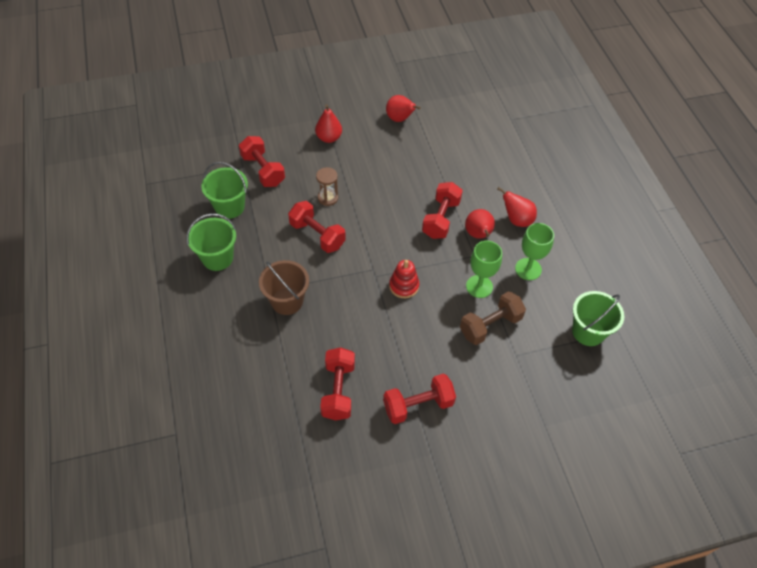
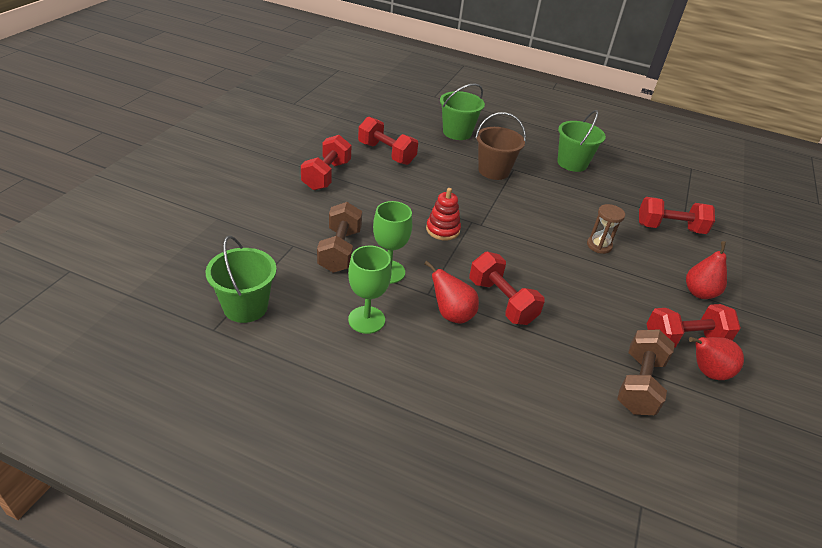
camera: 125 degrees right, 15 degrees down
green bucket [201,162,248,219] -> green bucket moved to [440,84,485,140]
red dumbbell [288,201,346,253] -> red dumbbell moved to [646,304,741,348]
red pear [497,187,537,227] -> none
none -> brown dumbbell [617,330,675,415]

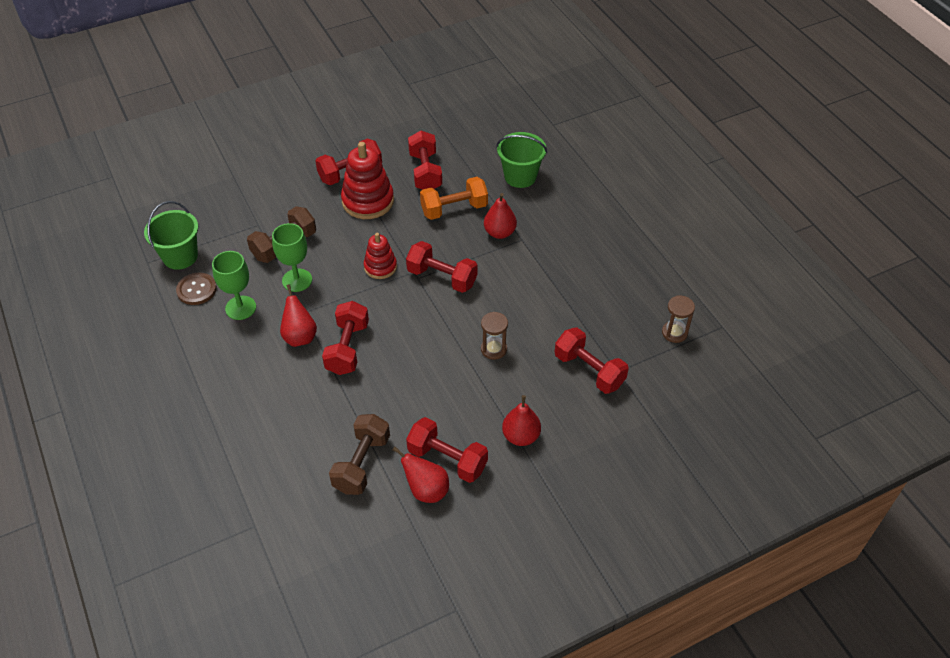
camera: 45 degrees right, 10 degrees up
brown bucket [475,112,526,180] -> red pear [484,193,517,239]
green bucket [557,110,606,172] -> none
brown dumbbell [617,330,675,415] -> brown dumbbell turned 45 degrees counterclockwise [329,414,390,495]
none -> brown button [176,273,217,305]
none -> red stacking toy [341,142,394,219]
none -> red dumbbell [406,241,478,293]
none -> orange dumbbell [420,177,488,220]
none -> brown hourglass [662,295,695,343]

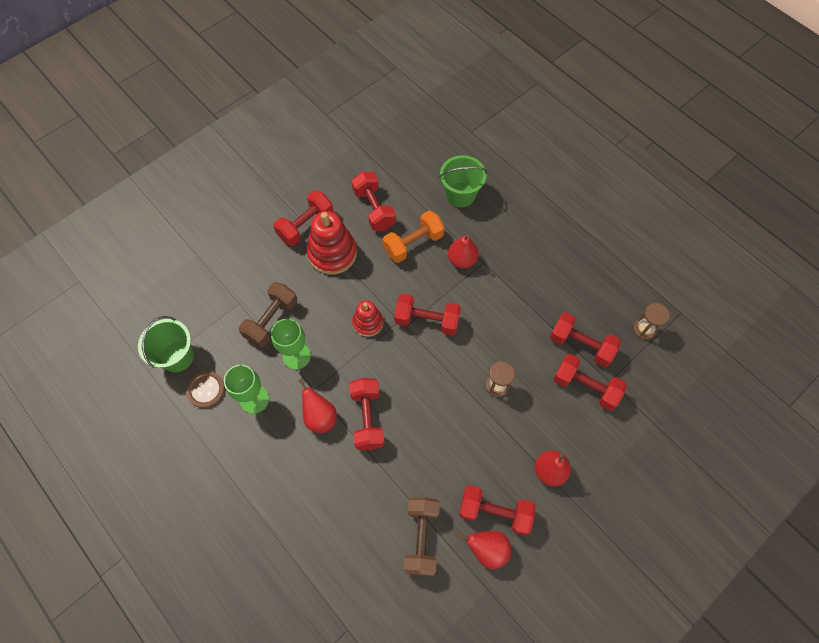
camera: 15 degrees left, 15 degrees up
none -> red dumbbell [550,312,621,367]

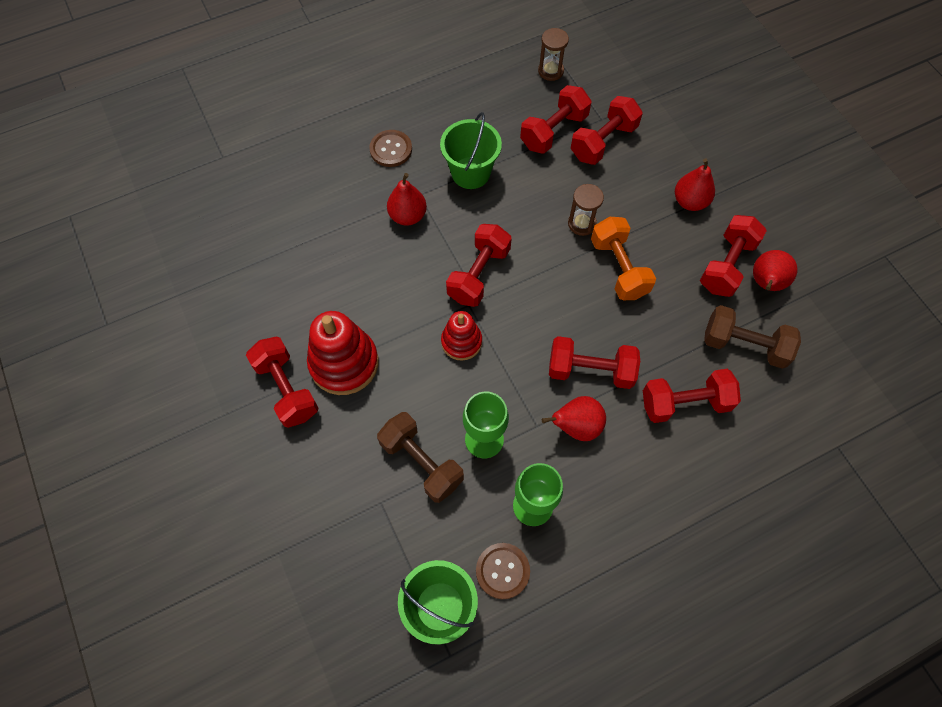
camera: 75 degrees left, 0 degrees up
red dumbbell [352,172,396,231] -> red dumbbell moved to [643,369,741,423]
orange dumbbell [383,211,445,263] -> orange dumbbell moved to [591,217,656,300]
green bucket [439,155,487,207] -> green bucket moved to [440,112,502,189]
none -> brown button [369,130,412,167]

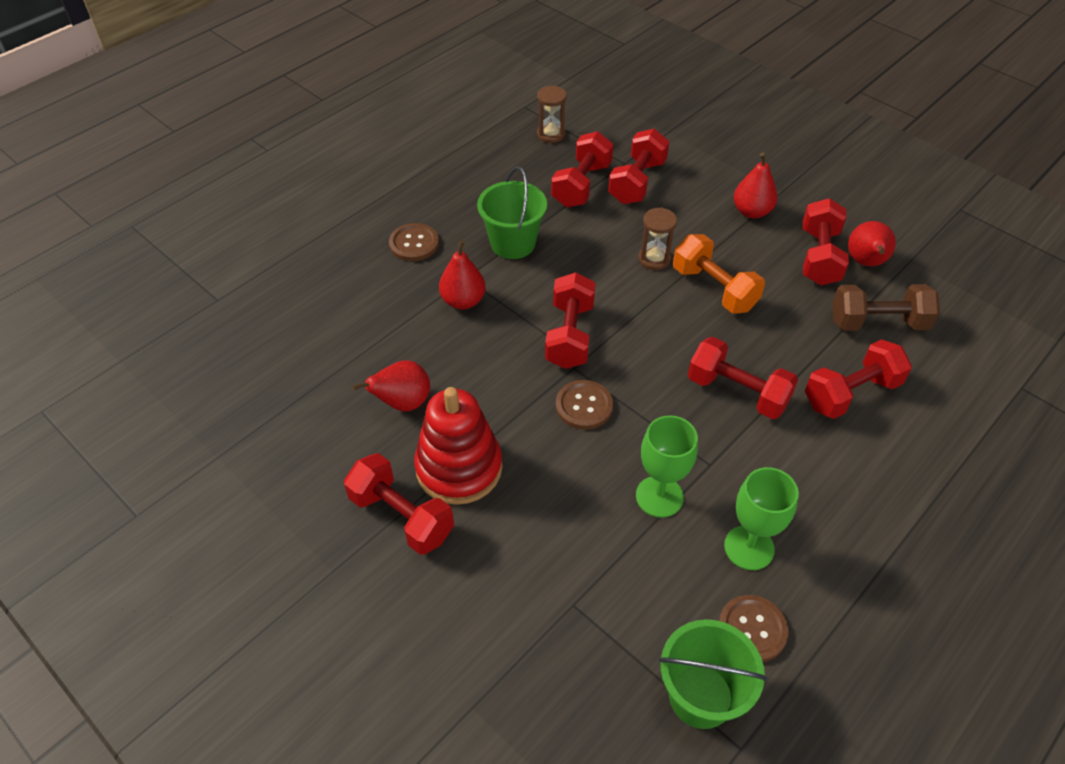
camera: 20 degrees left, 15 degrees down
brown dumbbell [377,412,464,503] -> none
red stacking toy [441,311,482,361] -> brown button [556,380,613,430]
red pear [542,396,606,441] -> red pear moved to [352,360,430,412]
red dumbbell [549,336,640,389] -> red dumbbell turned 45 degrees clockwise [688,337,798,419]

